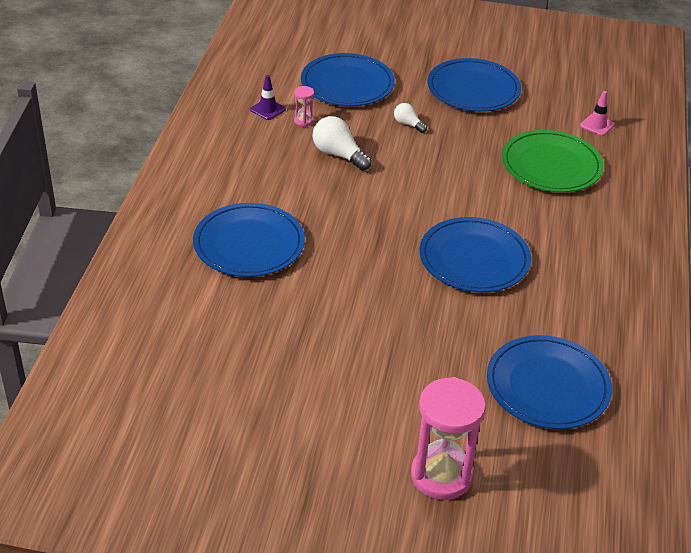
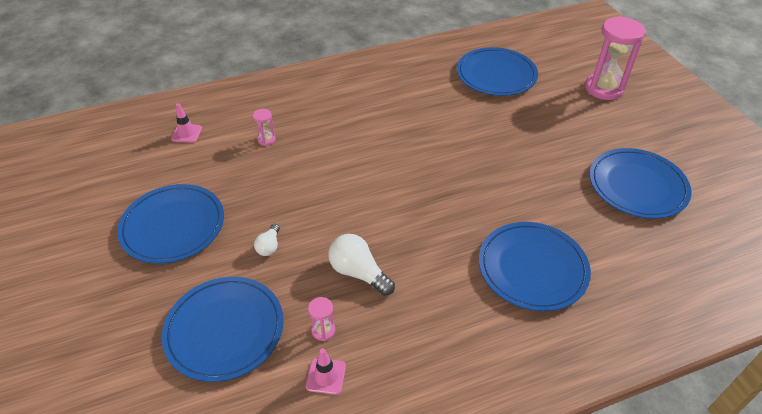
camera: 120 degrees left, 5 degrees up
purple traffic cone [250,75,286,120] -> pink traffic cone [306,348,346,395]
white light bulb [312,116,372,171] -> white light bulb turned 120 degrees clockwise [328,234,395,296]
blue plate [420,217,531,292] -> blue plate moved to [589,148,692,219]
green plate [502,130,604,192] -> pink hourglass [253,109,276,146]

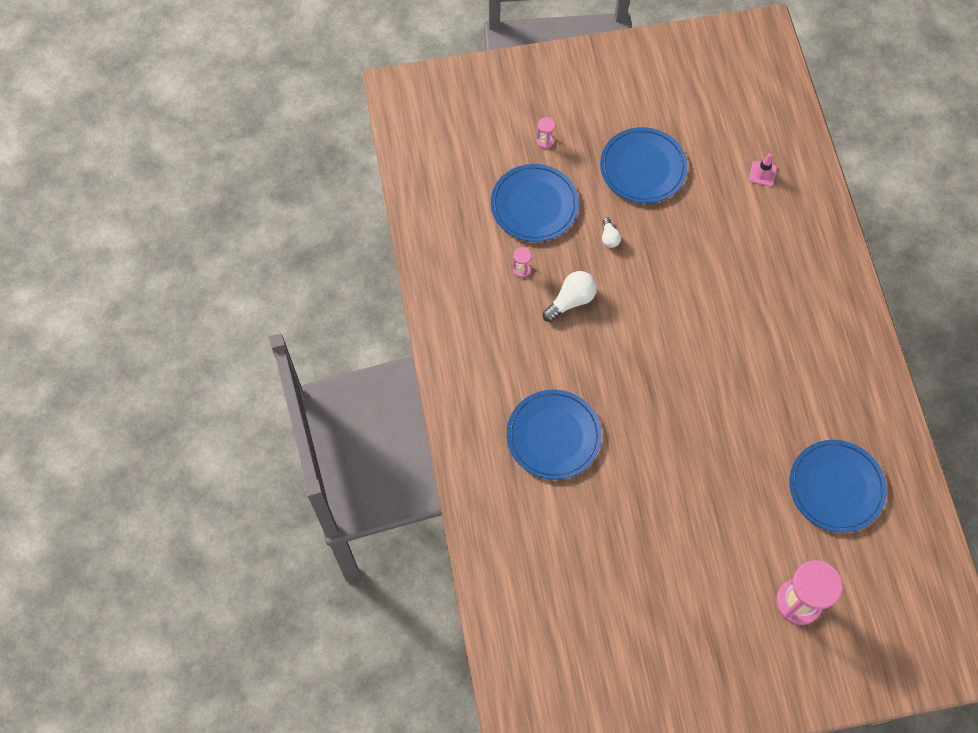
camera: 100 degrees right, 20 degrees up
pink hourglass [253,109,276,146] -> pink hourglass moved to [537,117,555,149]
white light bulb [254,224,280,256] -> white light bulb turned 120 degrees counterclockwise [602,217,621,248]
pink traffic cone [306,348,346,395] -> none
blue plate [589,148,692,219] -> none

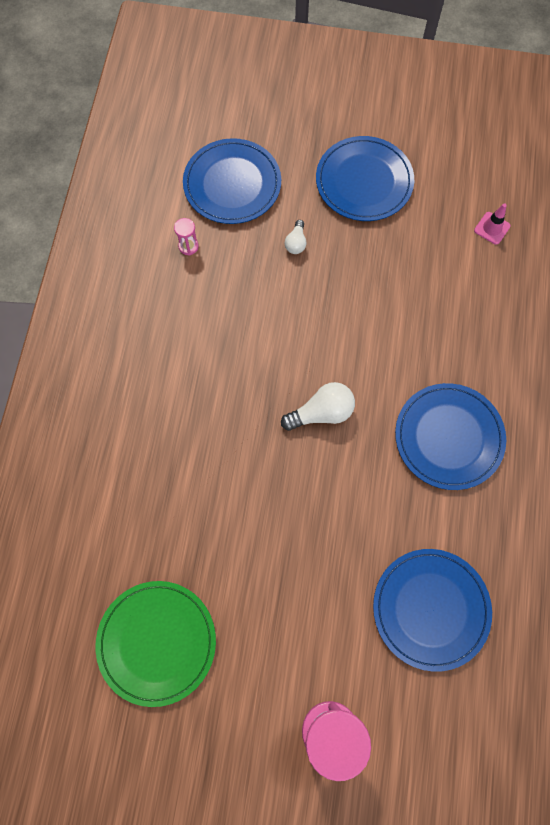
camera: 20 degrees right, 5 degrees up
blue plate [507,390,602,480] -> blue plate moved to [395,383,506,490]
pink hourglass [537,117,555,149] -> none
white light bulb [543,271,597,322] -> white light bulb moved to [281,382,355,431]
none -> green plate [96,581,216,707]

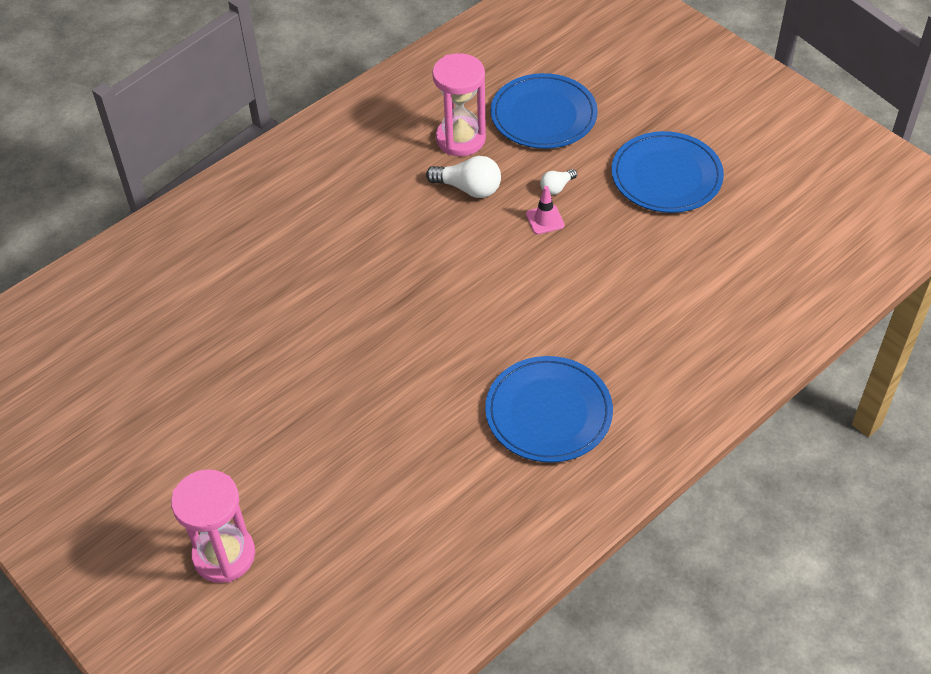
camera: 40 degrees right, 20 degrees down
green plate [96,581,216,707] -> none
pink hourglass [174,218,199,255] -> pink hourglass [432,53,486,156], size x2.31
white light bulb [281,382,355,431] -> white light bulb moved to [426,156,501,198]
blue plate [373,549,492,672] -> none
pink traffic cone [474,203,511,245] -> pink traffic cone moved to [526,186,565,234]

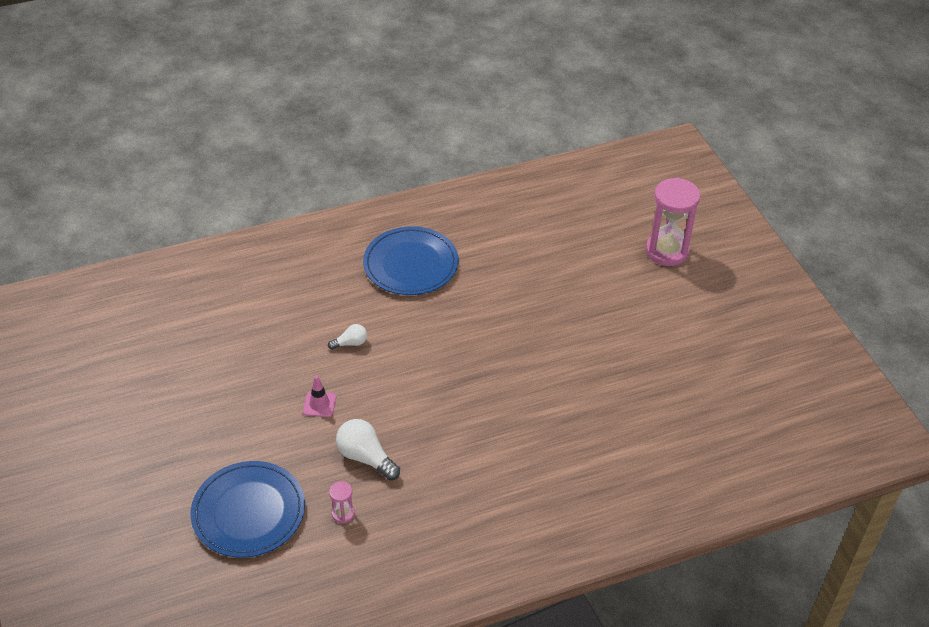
camera: 160 degrees left, 5 degrees down
pink hourglass [432,53,486,156] -> pink hourglass [329,482,354,524], size x0.43
white light bulb [540,169,577,195] -> white light bulb moved to [328,324,367,349]
blue plate [612,131,724,213] -> none

